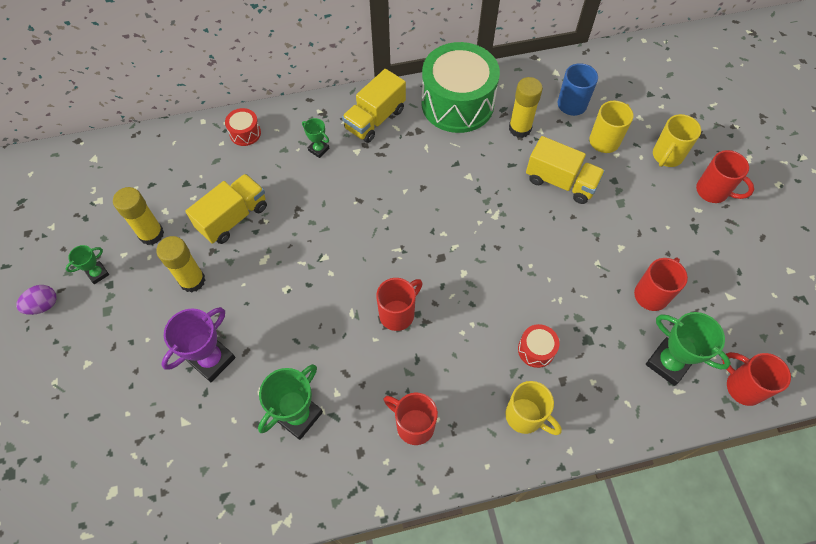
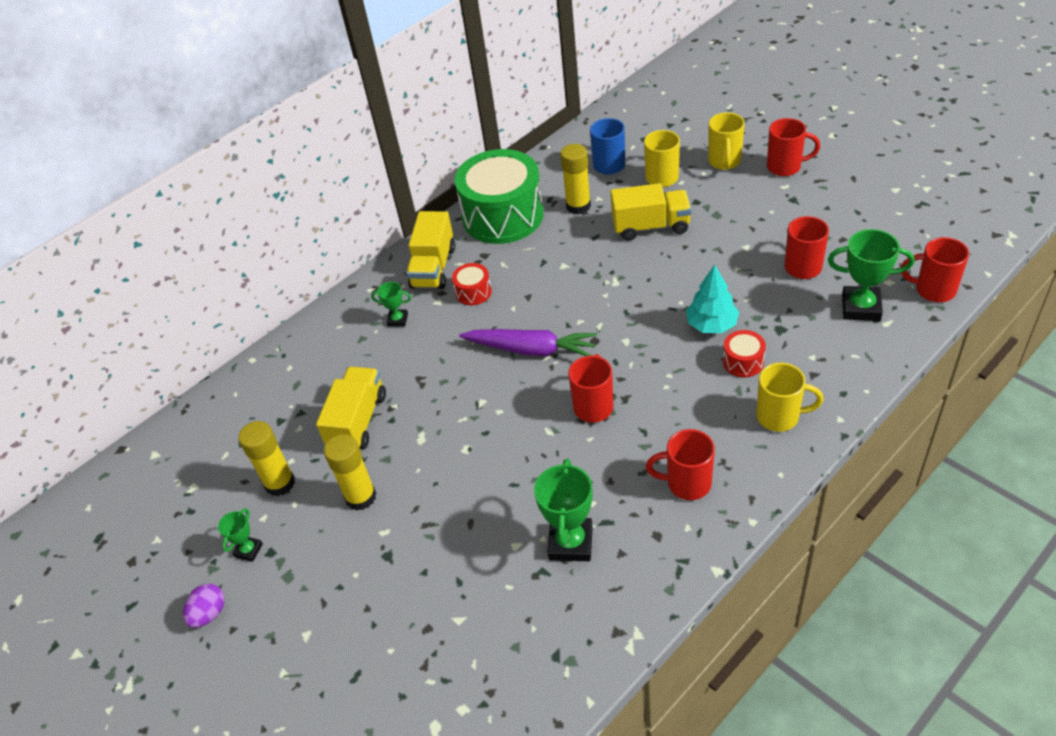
camera: 25 degrees left, 15 degrees down
purple trophy [161,307,235,382] -> none
red drum [225,108,261,146] -> red drum moved to [452,263,492,305]
none -> purple carrot [459,329,597,356]
none -> turquoise tree [686,264,739,333]

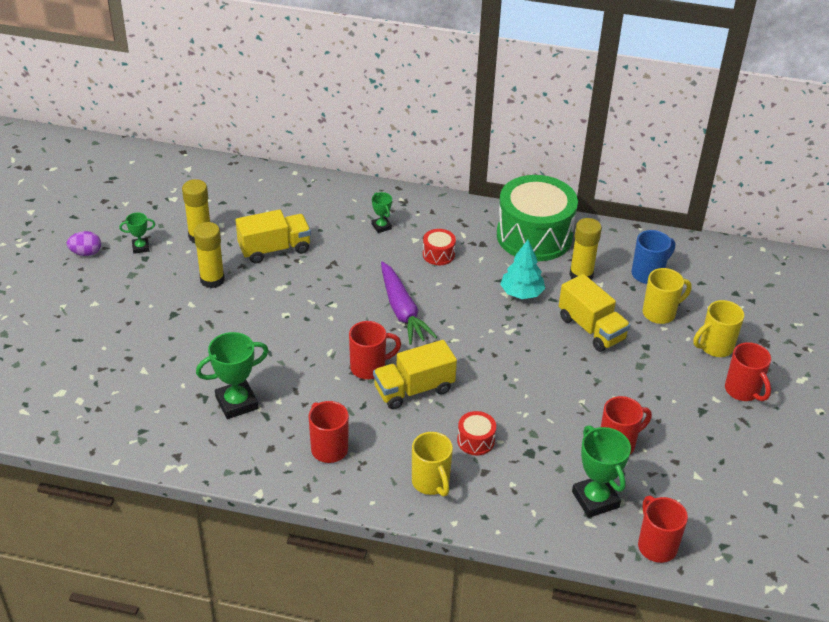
camera: 50 degrees right, 5 degrees down
yellow truck [406,211,455,289] -> yellow truck moved to [373,340,457,410]
turquoise tree [686,264,739,333] -> turquoise tree moved to [500,240,545,299]

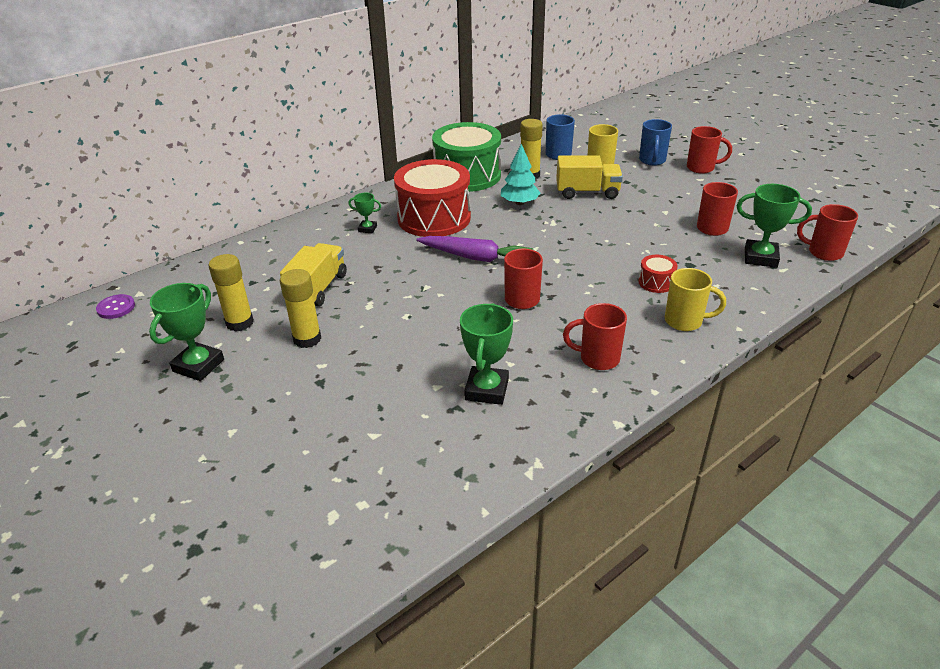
camera: 50 degrees left, 5 degrees down
purple egg [67,231,101,256] -> none
green trophy [119,213,155,254] -> green trophy [149,283,224,381], size x1.87
yellow truck [373,340,457,410] -> none
red drum [423,229,456,265] -> red drum [394,159,471,237], size x2.40
yellow mug [694,300,744,357] -> blue mug [639,119,672,166]
none -> purple button [96,294,135,319]

